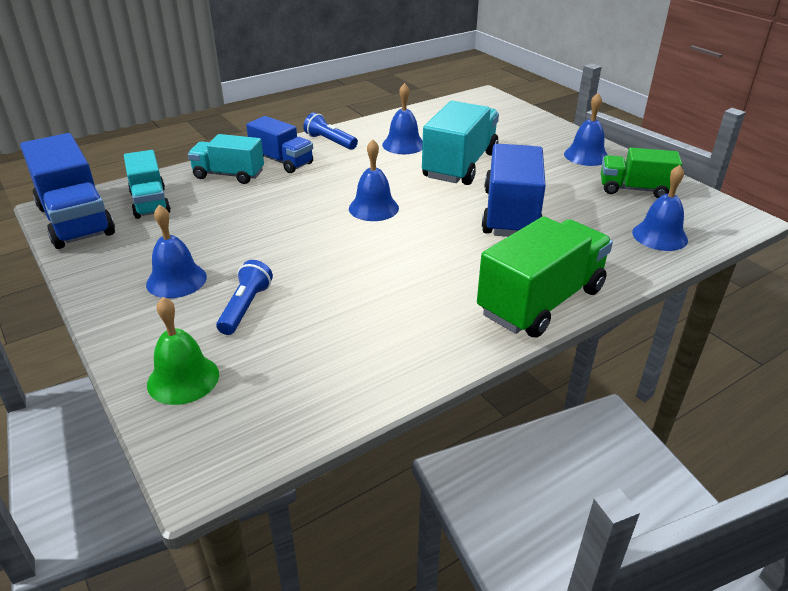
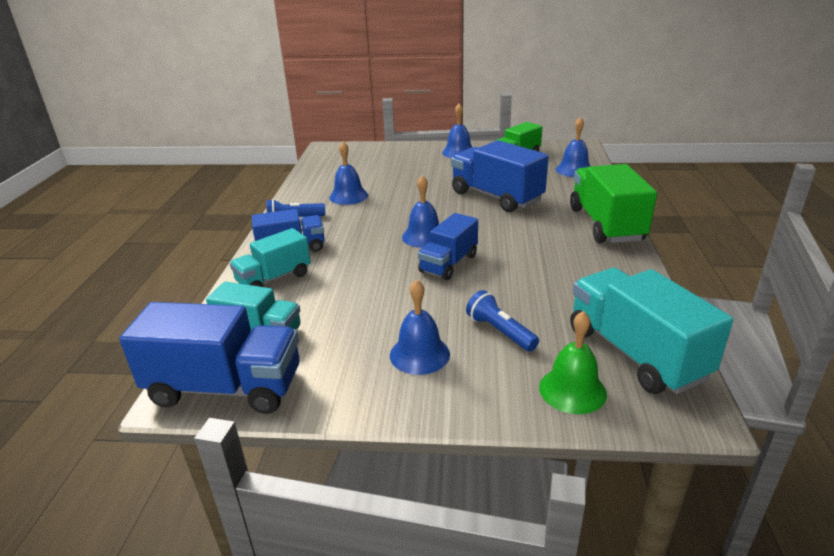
camera: 50 degrees left, 5 degrees down
turquoise truck [422,101,499,185] -> turquoise truck moved to [570,268,733,394]
none -> blue truck [418,213,478,280]

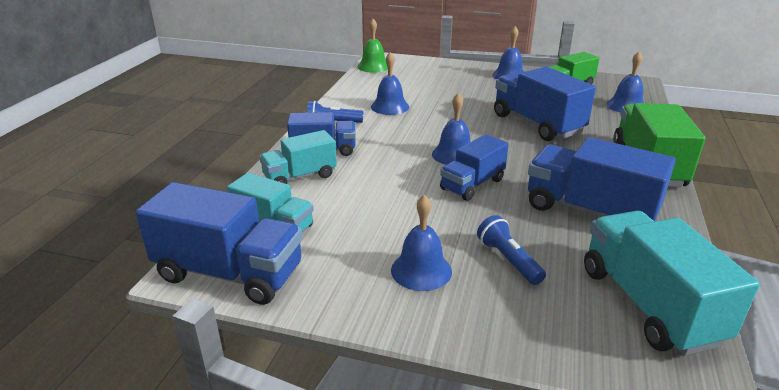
camera: 10 degrees right, 0 degrees up
green bell [539,311,607,414] -> green bell moved to [357,19,388,73]
none -> blue truck [528,137,676,221]

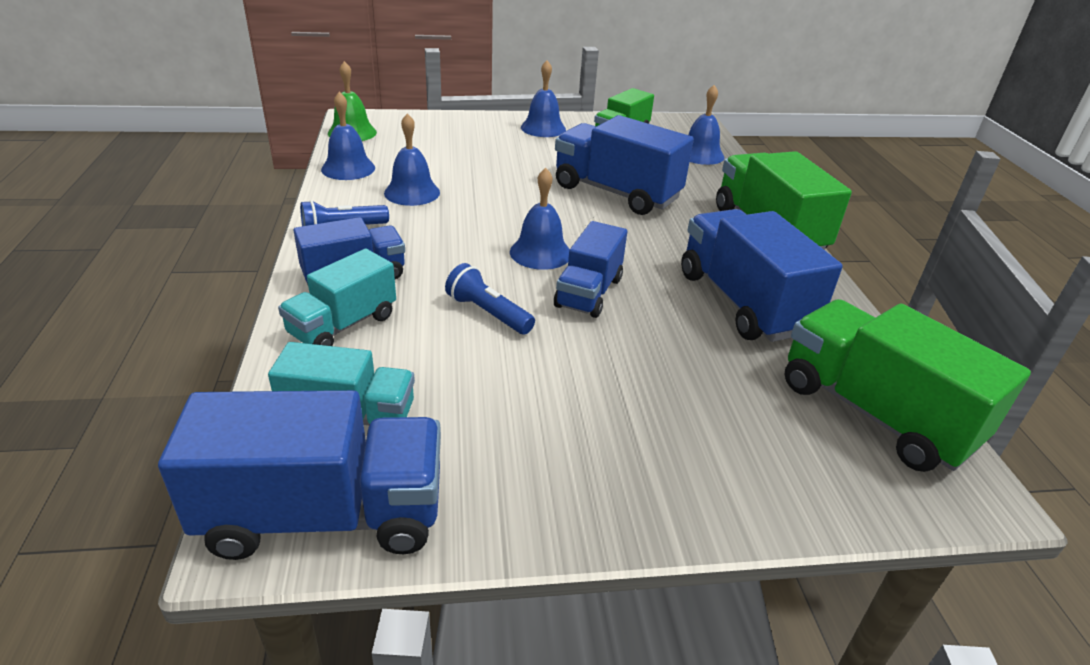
camera: 25 degrees left, 5 degrees up
blue bell [391,195,452,291] -> blue bell moved to [321,92,375,180]
blue flashlight [477,215,546,285] -> blue flashlight moved to [445,263,535,335]
blue truck [528,137,676,221] -> blue truck turned 60 degrees clockwise [681,209,843,342]
turquoise truck [584,211,760,356] -> green truck [784,299,1031,472]

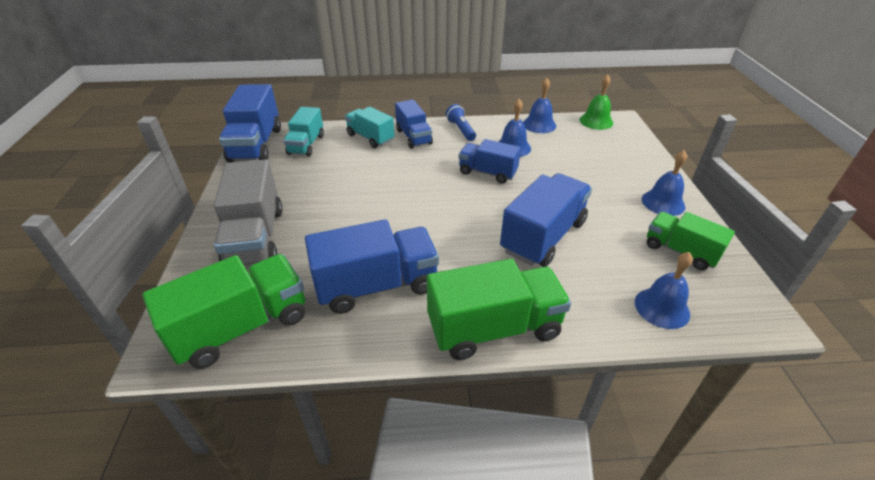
camera: 95 degrees right, 5 degrees up
blue flashlight [445,263,535,335] -> none
blue bell [510,168,570,270] -> none
blue truck [554,221,627,318] -> blue truck moved to [459,139,521,184]
none -> grey truck [214,159,283,266]

